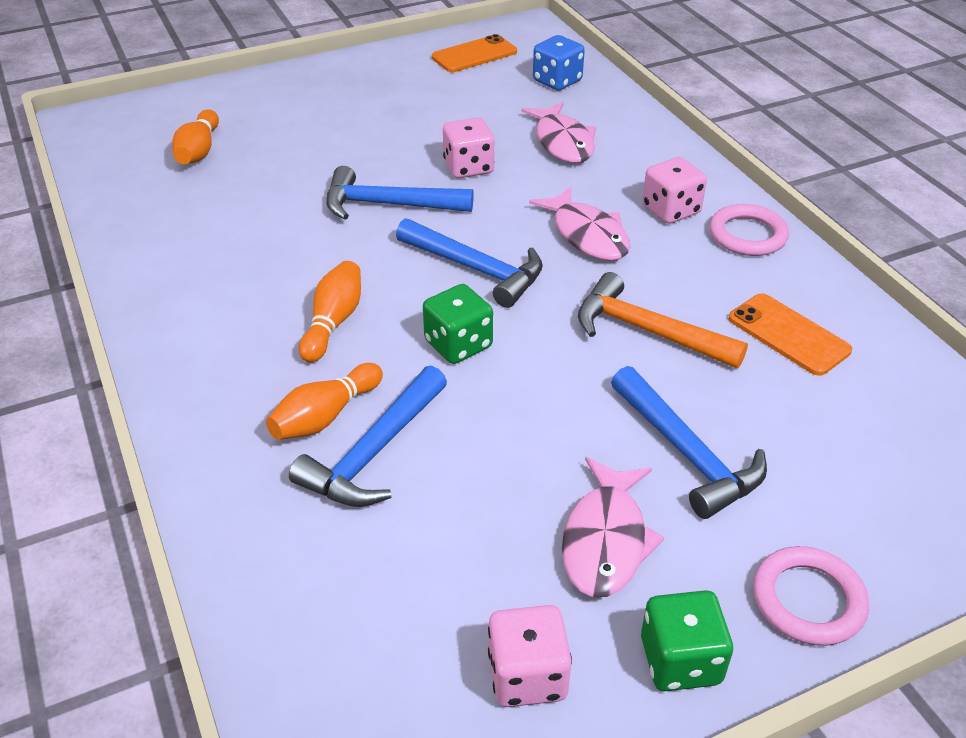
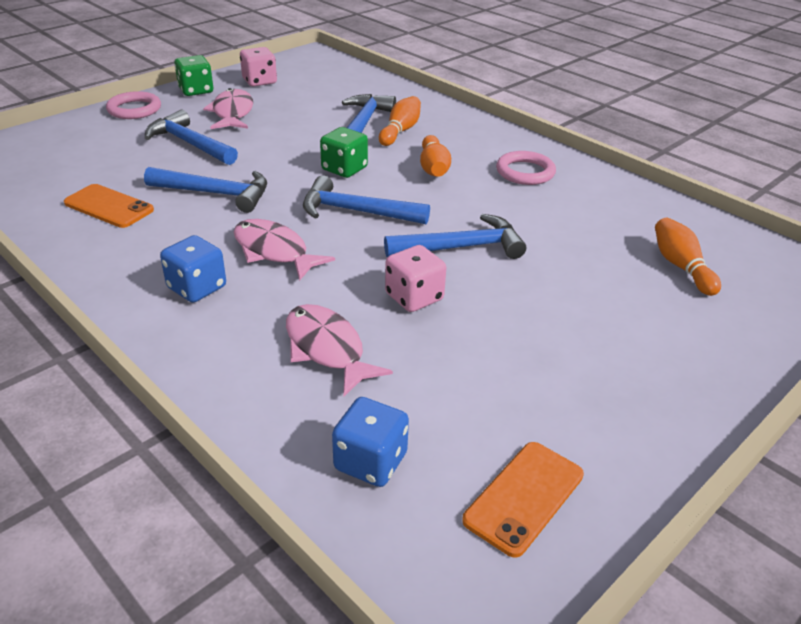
camera: 160 degrees right, 5 degrees down
orange hammer [578,272,748,369] -> blue hammer [144,167,267,213]
pink dice [642,157,707,224] -> blue dice [160,235,226,303]
pink ring [709,204,789,256] -> pink ring moved to [496,151,556,185]

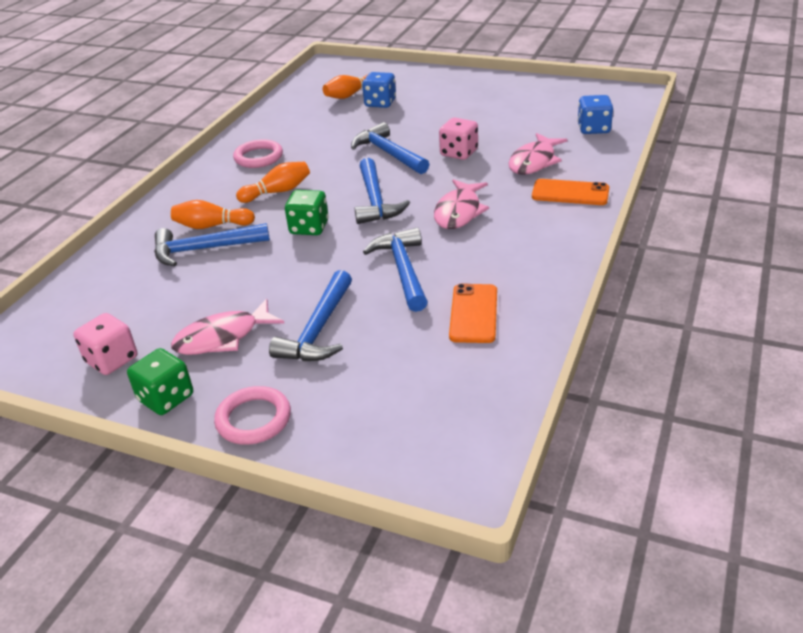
camera: 110 degrees left, 0 degrees up
blue dice [160,235,226,303] -> blue dice moved to [362,72,396,108]
orange phone [462,442,584,558] -> orange phone moved to [532,179,609,205]

